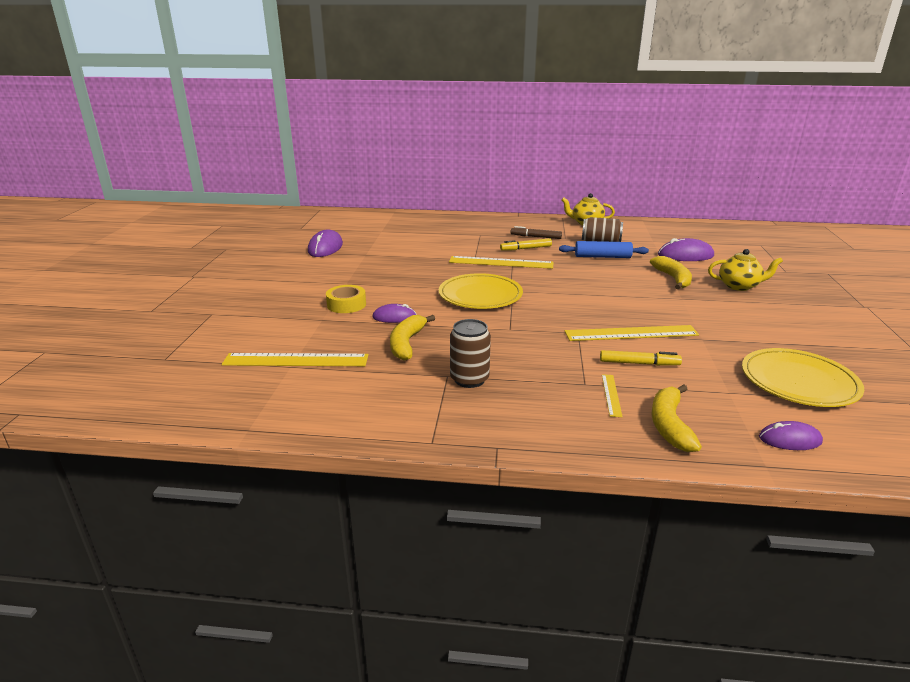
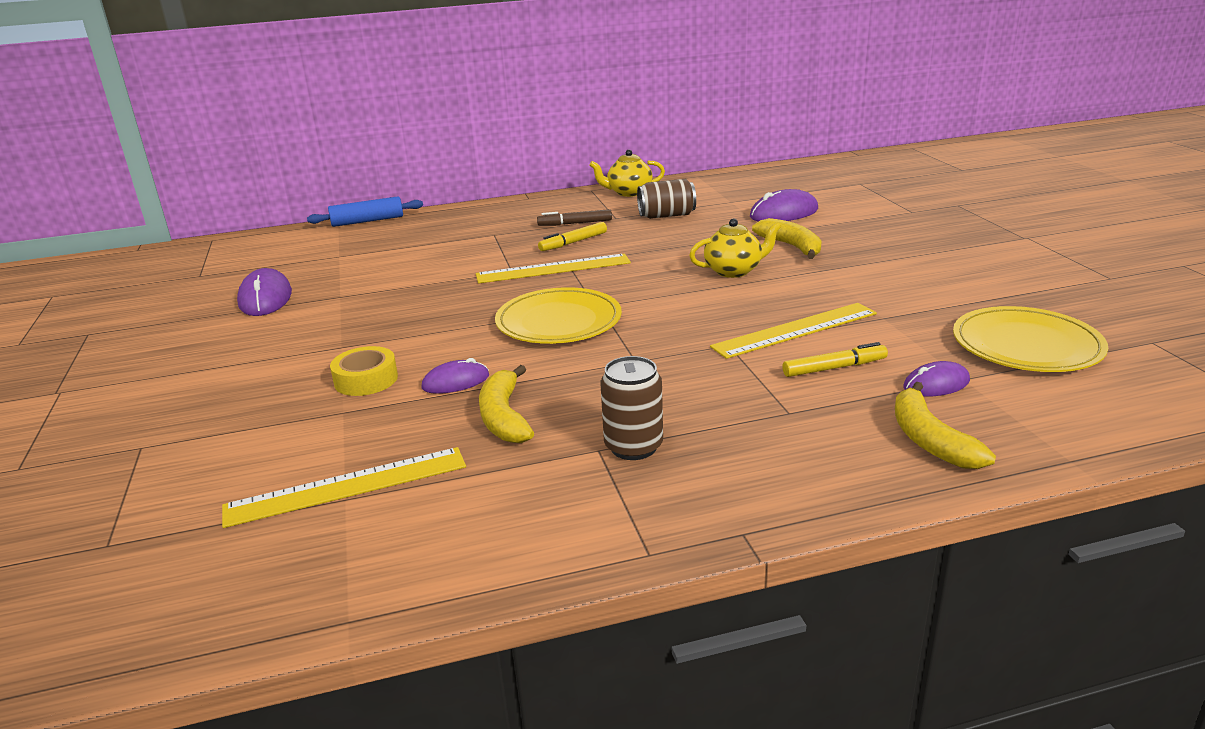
camera: 20 degrees left, 0 degrees up
blue rolling pin [559,241,649,258] -> blue rolling pin moved to [307,196,423,227]
yellow ruler [602,374,623,417] -> none
yellow teapot [708,249,783,291] -> yellow teapot moved to [689,219,781,278]
purple mouse [759,421,823,450] -> purple mouse moved to [903,361,970,396]

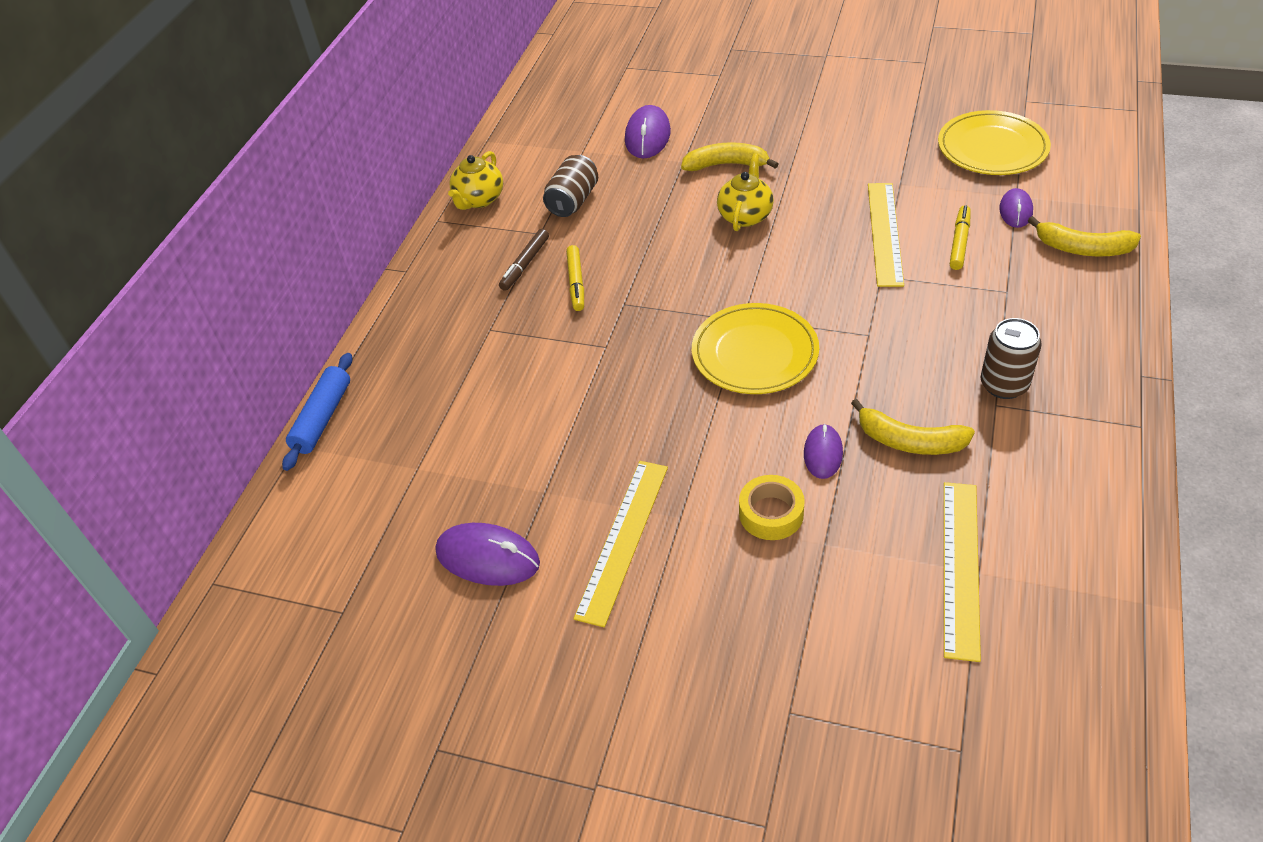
camera: 55 degrees left, 20 degrees up
yellow ruler [476,253,631,284] -> yellow ruler moved to [573,461,668,627]

